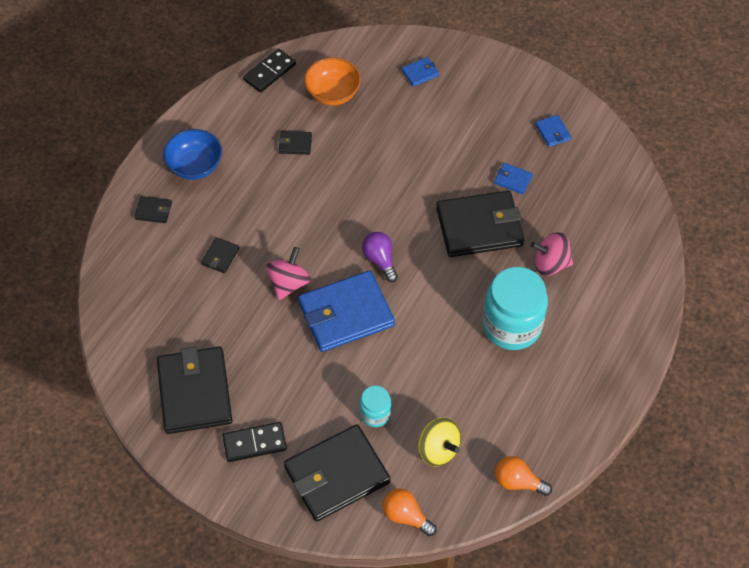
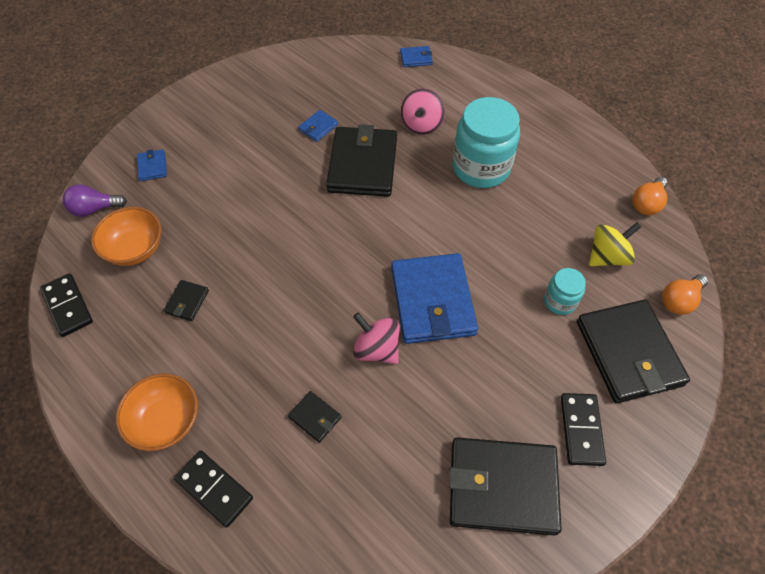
camera: 75 degrees left, 0 degrees up
black wallet [134,196,172,223] -> black domino [174,450,253,528]
blue bowl [163,129,222,180] -> orange bowl [116,373,198,451]
purple light bulb [362,232,398,282] -> purple light bulb moved to [63,184,127,217]
blue wallet [535,115,571,147] -> blue wallet moved to [400,46,433,67]

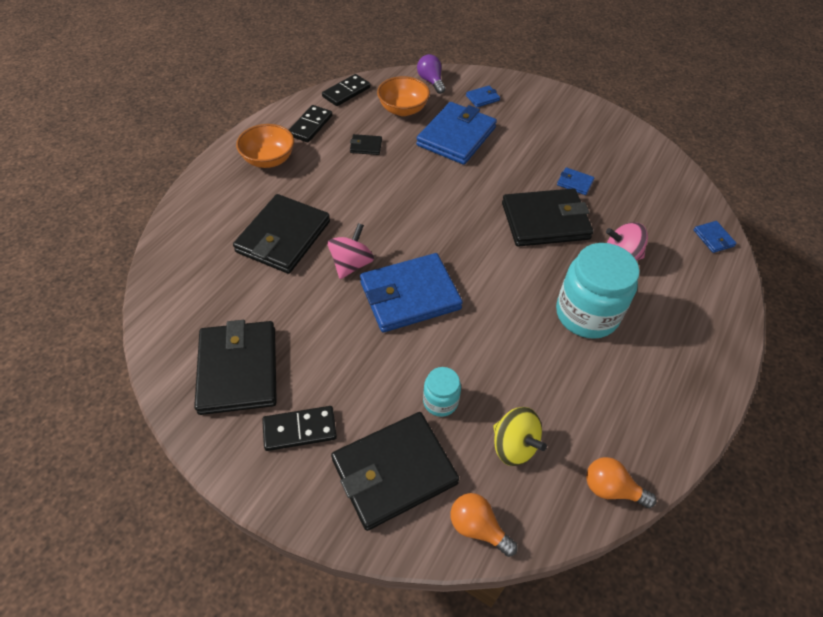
camera: 75 degrees right, 5 degrees down
black domino [174,450,253,528] -> black domino moved to [289,105,332,142]
black wallet [288,391,341,443] -> black wallet [233,194,330,274], size x2.35
none -> blue wallet [416,102,497,165]

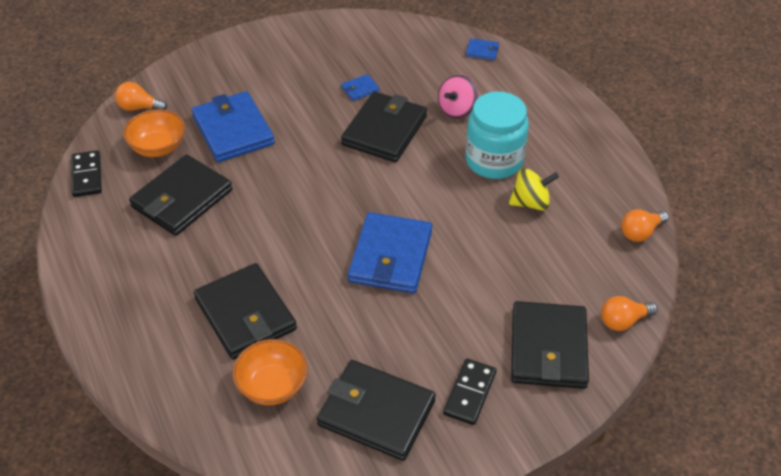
camera: 55 degrees left, 5 degrees down
orange bowl [236,124,294,168] -> orange bowl moved to [233,339,308,405]
black domino [289,105,332,142] -> none
pink spinning top [328,223,374,279] -> none
black wallet [350,134,382,155] -> black wallet [129,154,233,236], size x2.35
purple light bulb [417,54,445,94] -> orange light bulb [115,82,168,111]
turquoise jar [423,367,461,417] -> none
blue wallet [466,86,500,107] -> none
yellow spinning top [493,407,547,466] -> yellow spinning top moved to [509,168,559,210]

